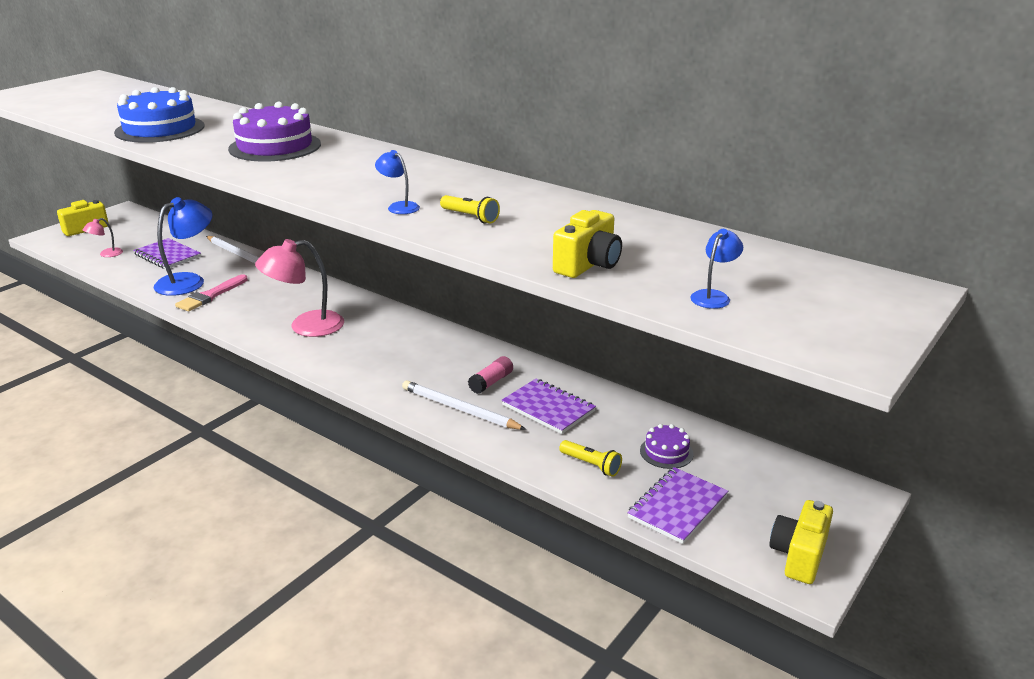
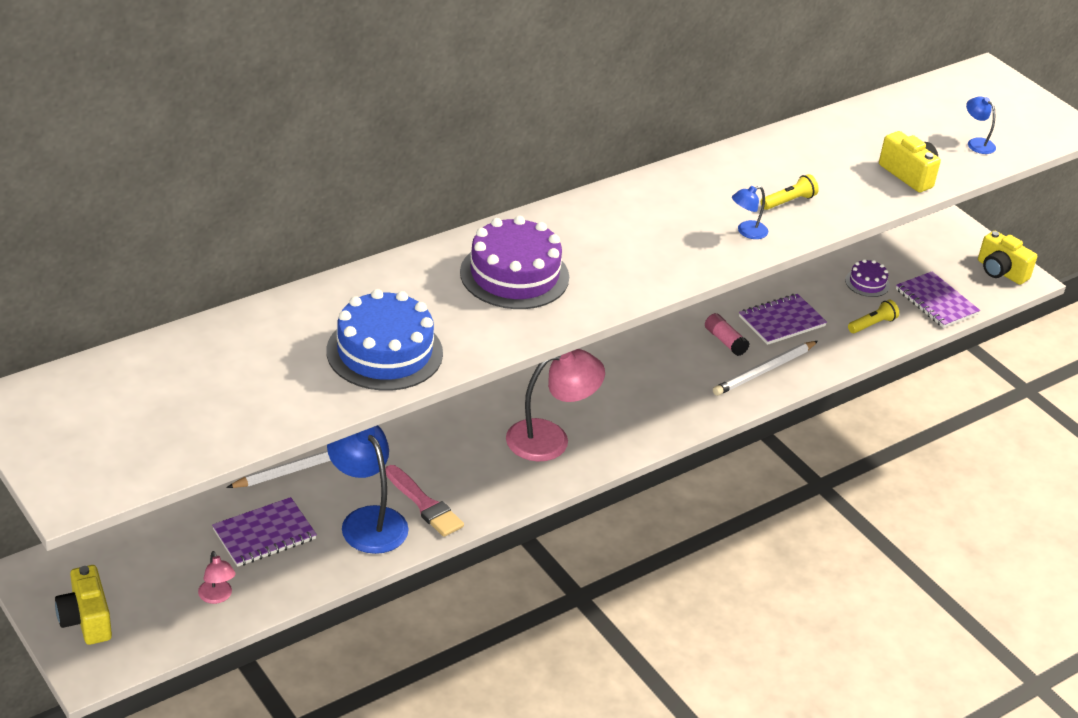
camera: 75 degrees left, 10 degrees up
pink lamp [255,239,344,337] -> pink lamp turned 105 degrees counterclockwise [506,349,605,461]

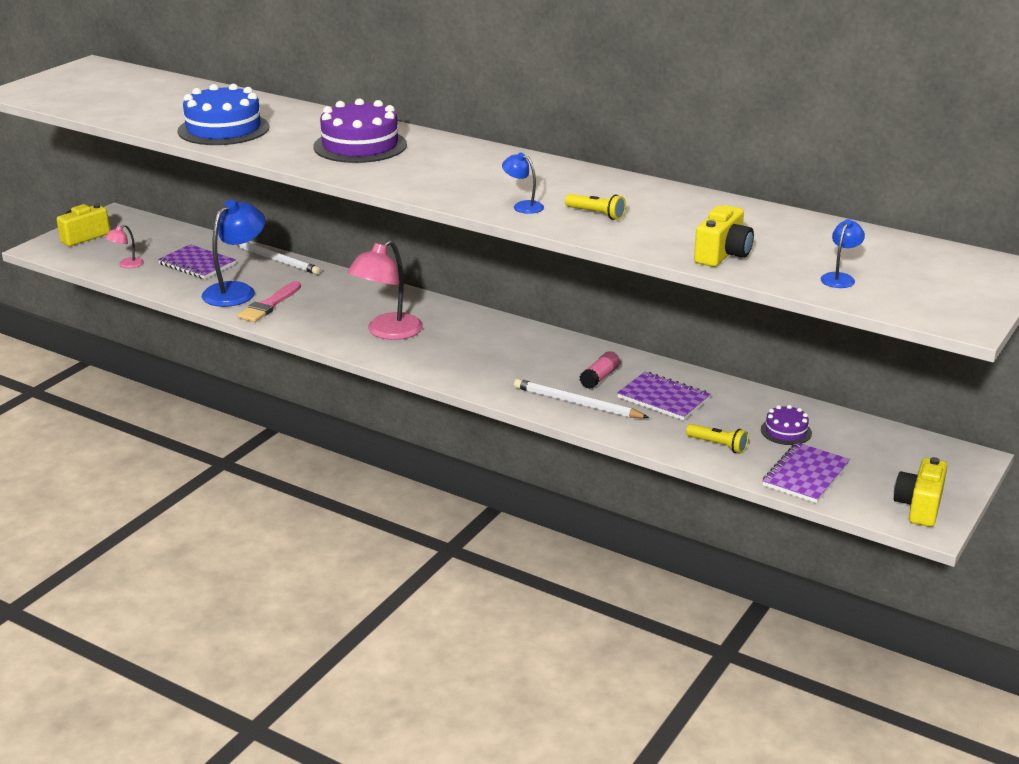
camera: 70 degrees right, 10 degrees down
pink lamp [506,349,605,461] -> pink lamp turned 75 degrees clockwise [347,240,423,340]

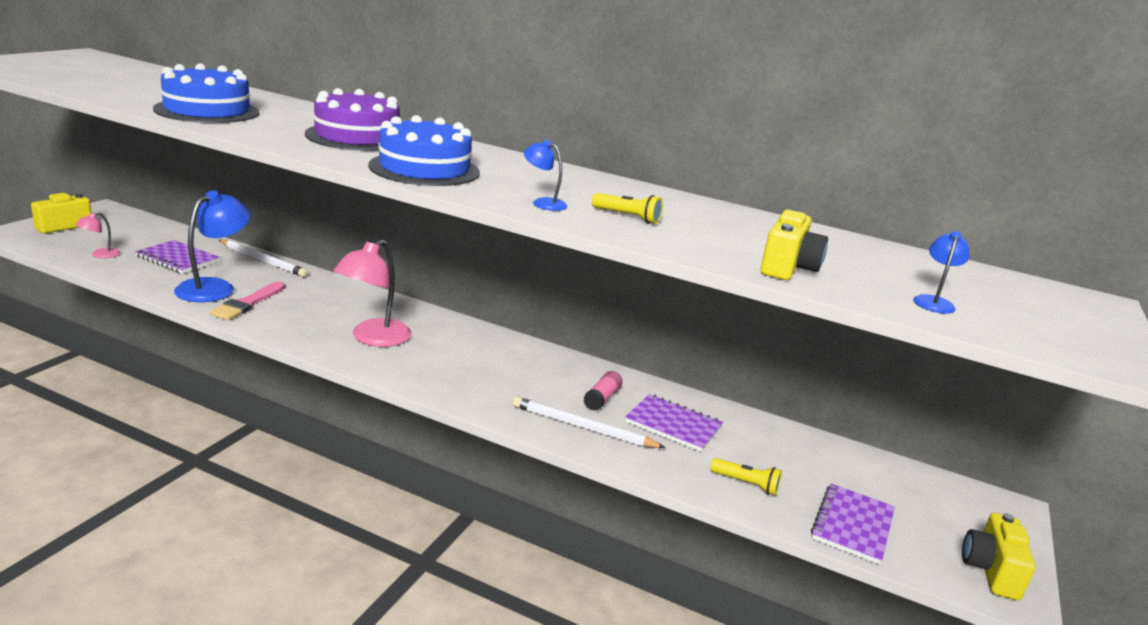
camera: 10 degrees left, 5 degrees down
purple cake [761,405,812,445] -> none
none -> blue cake [368,115,480,186]

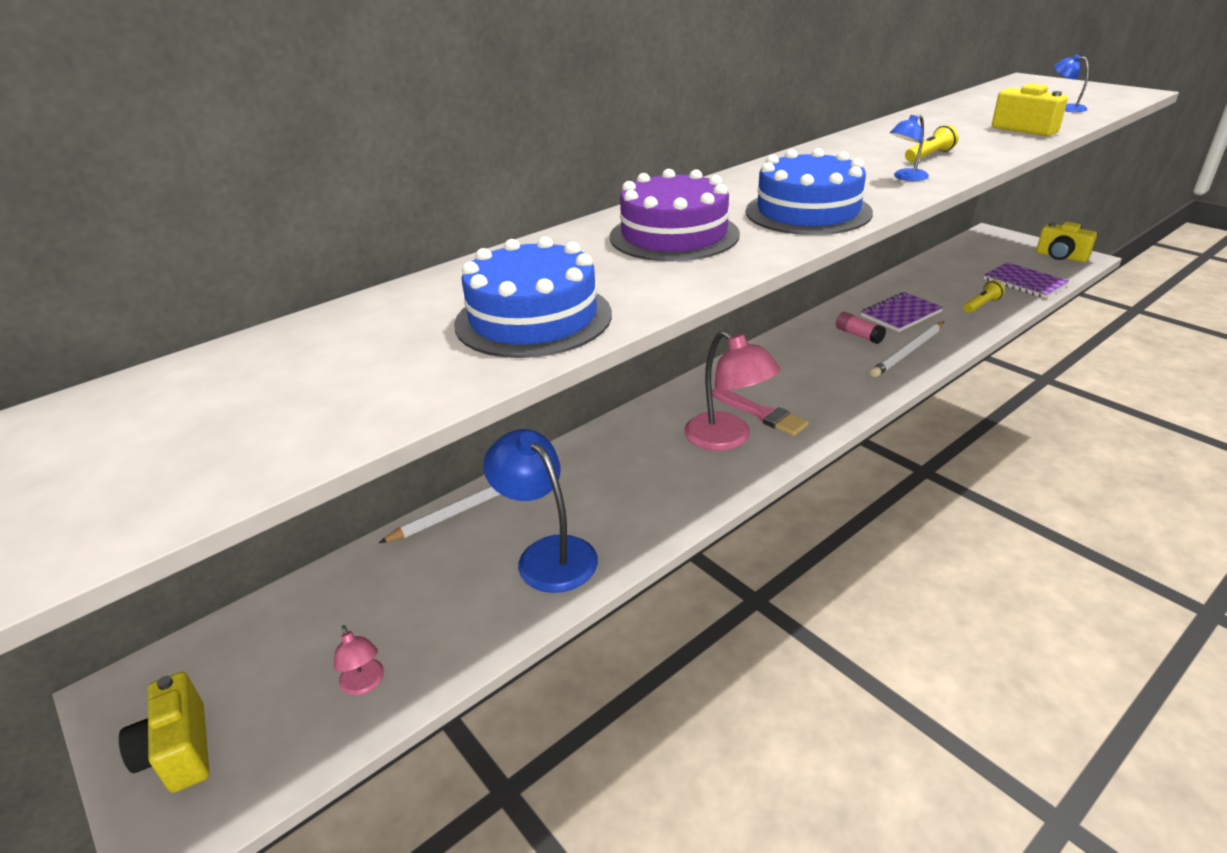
camera: 60 degrees left, 10 degrees up
purple notebook [135,240,220,274] -> none
pink brush [210,281,285,320] -> pink brush moved to [712,388,809,436]

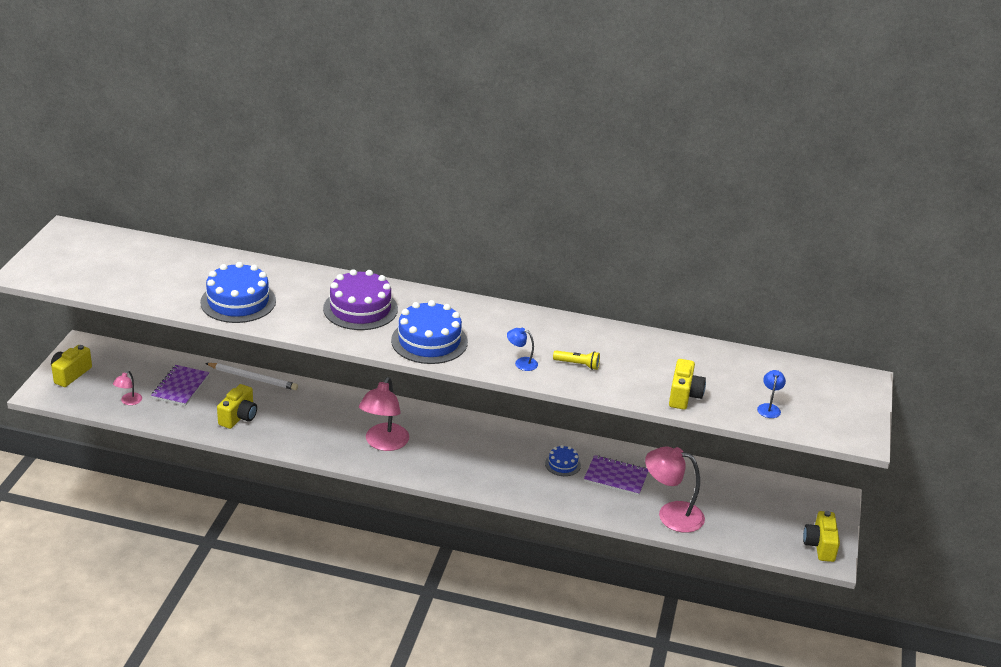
camera: 50 degrees right, 0 degrees up
blue lamp [483,429,598,593] -> yellow camera [217,384,257,429]
pink brush [712,388,809,436] -> none
pink glue stick [836,312,886,344] -> blue cake [545,445,581,476]
white pencil [870,322,944,377] -> none
yellow flashlight [964,280,1005,313] -> pink lamp [645,447,705,533]
purple notebook [984,262,1069,298] -> purple notebook moved to [151,365,209,406]

